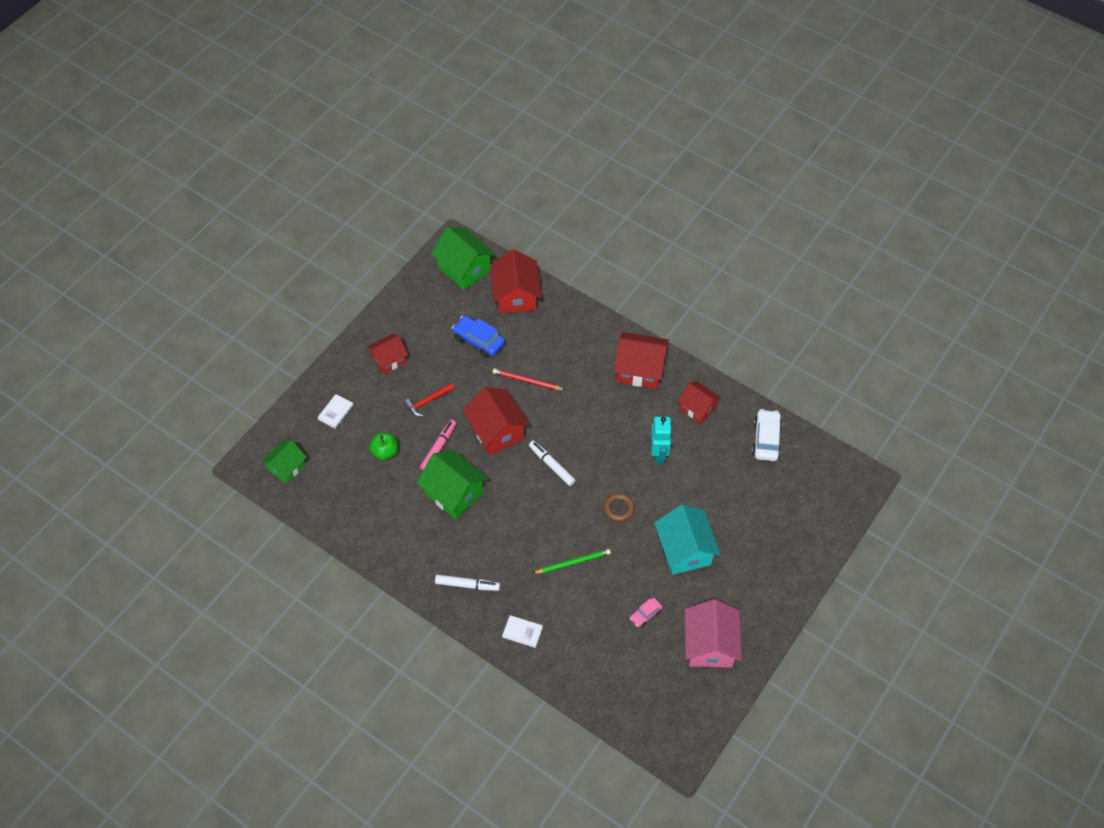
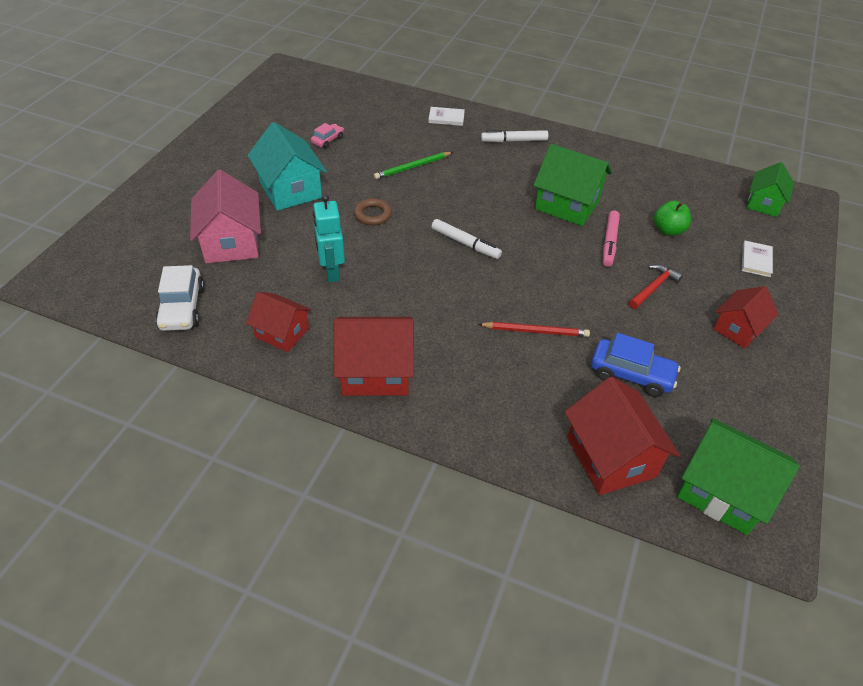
camera: 165 degrees right, 10 degrees down
red house [463,387,530,455] -> none
pink house [685,599,742,668] -> pink house moved to [190,170,261,263]

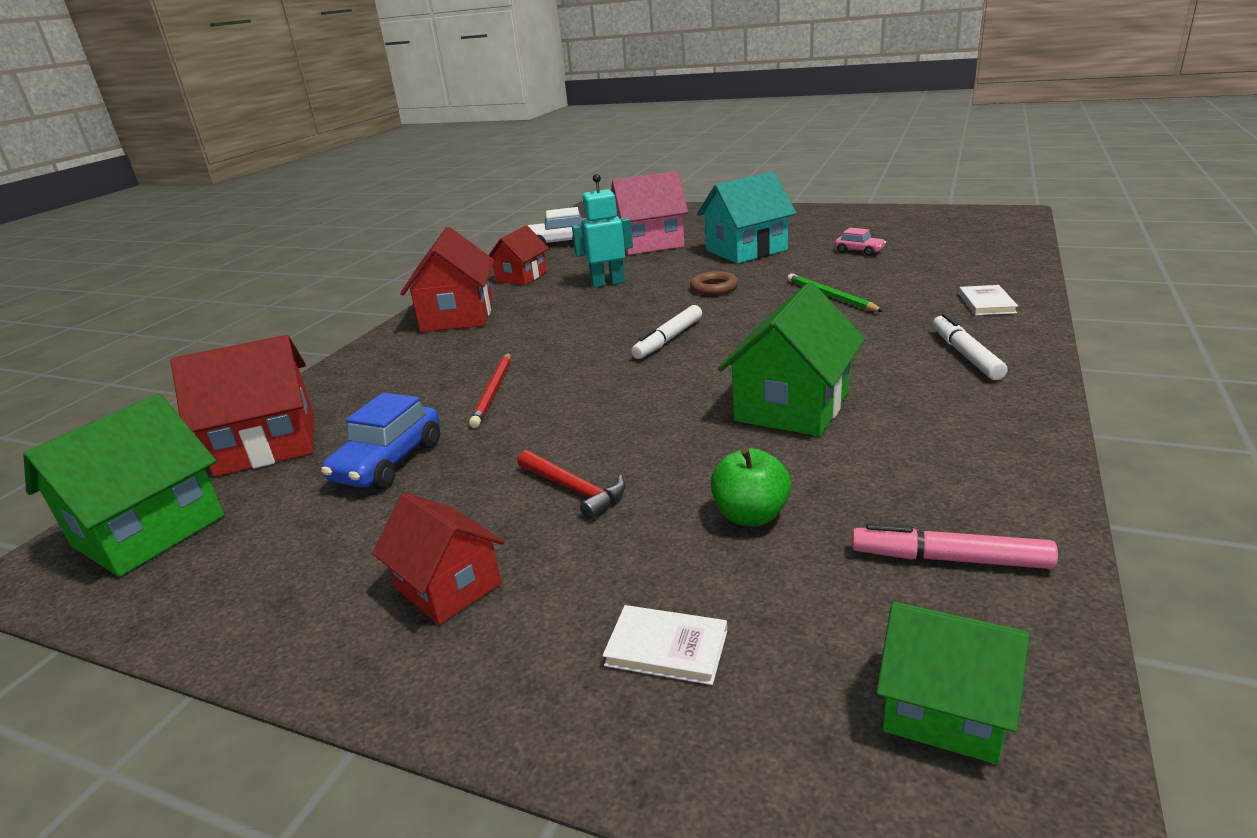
camera: 95 degrees right, 20 degrees down
pink marker [603,210,620,267] -> pink marker moved to [852,523,1058,569]

